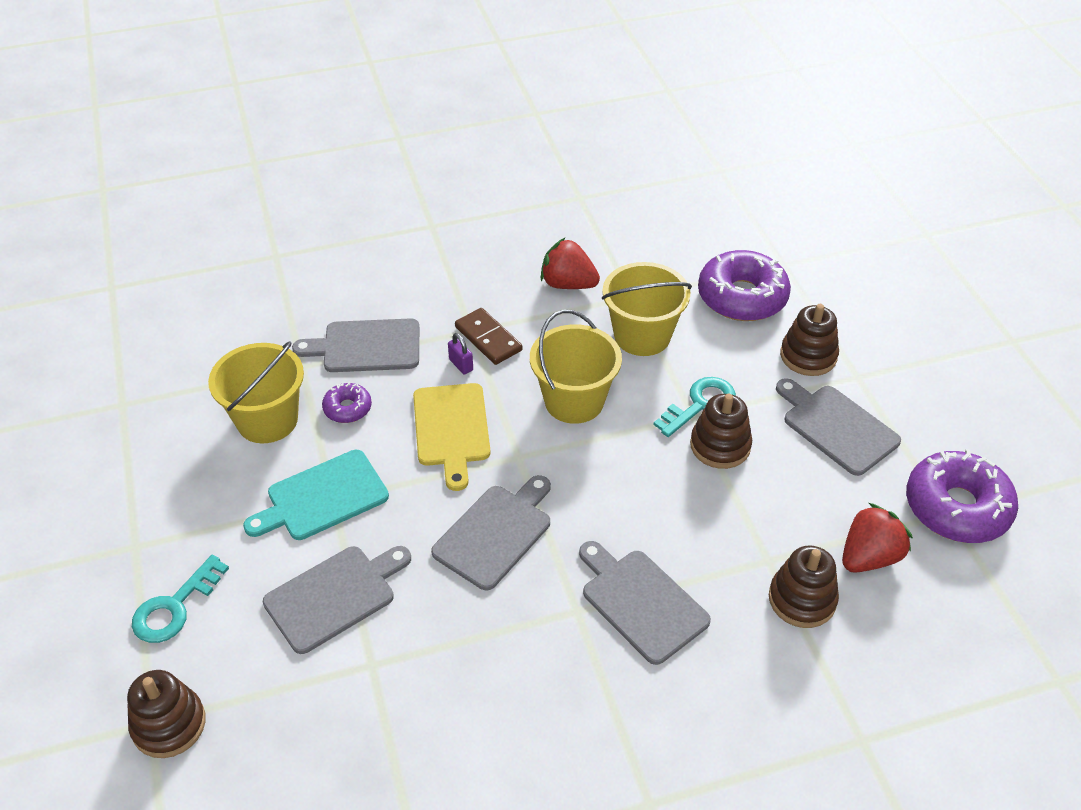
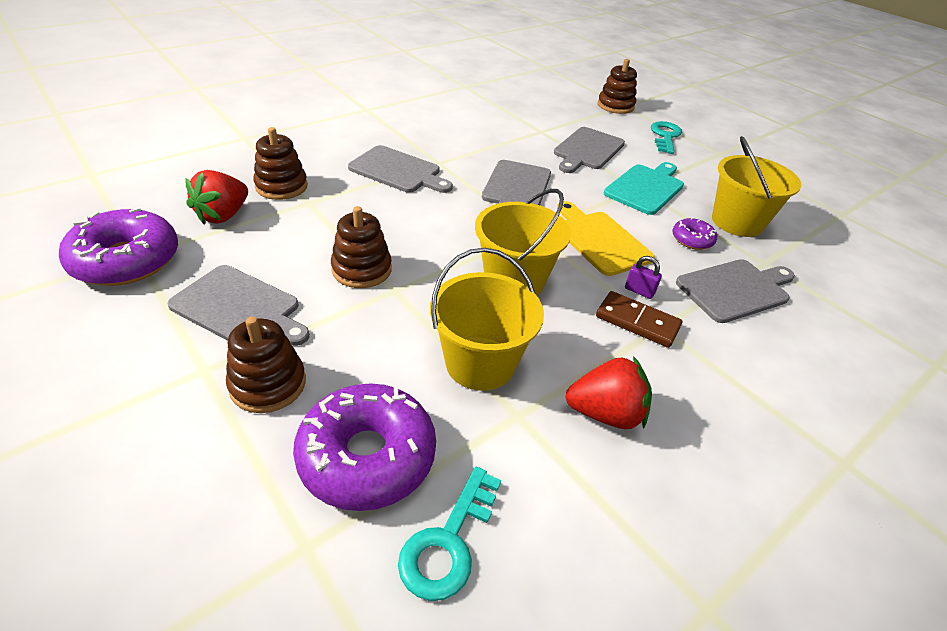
camera: 155 degrees right, 5 degrees down
turquoise key [654,377,736,437] -> turquoise key moved to [398,467,501,601]

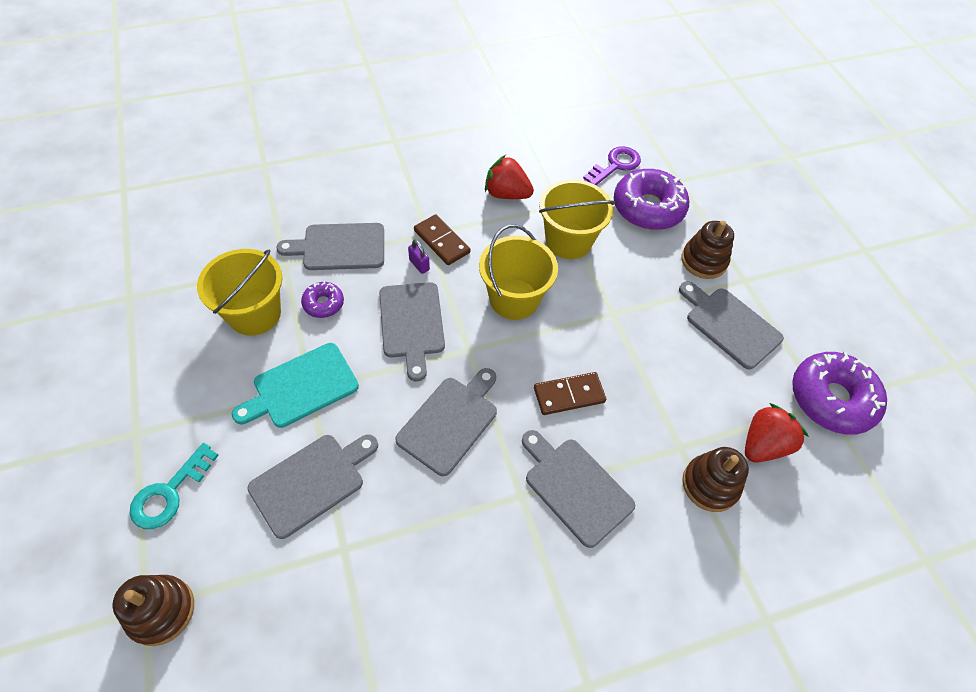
camera: 160 degrees left, 15 degrees up
brown stacking toy [331,206,392,288] -> none
turquoise key [398,467,501,601] -> purple key [583,146,641,185]
yellow cutting board [557,201,655,276] -> grey cutting board [379,282,445,382]
none -> brown domino [534,372,606,415]

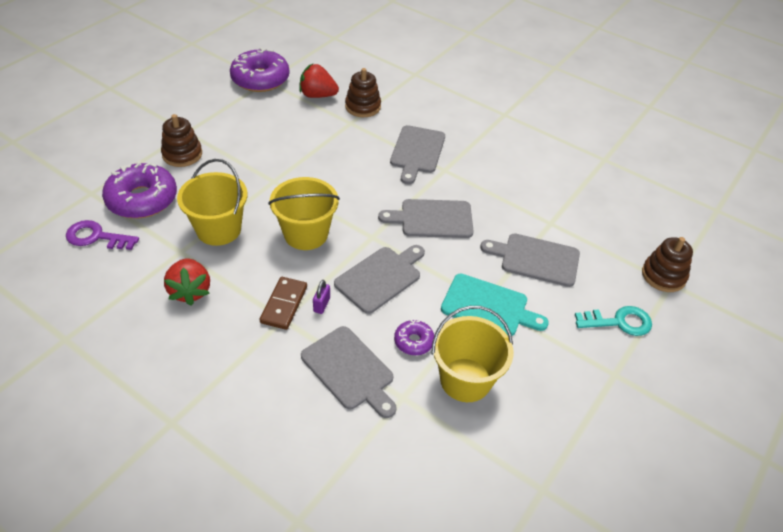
camera: 125 degrees left, 10 degrees down
brown domino [534,372,606,415] -> none
grey cutting board [679,281,784,369] -> none

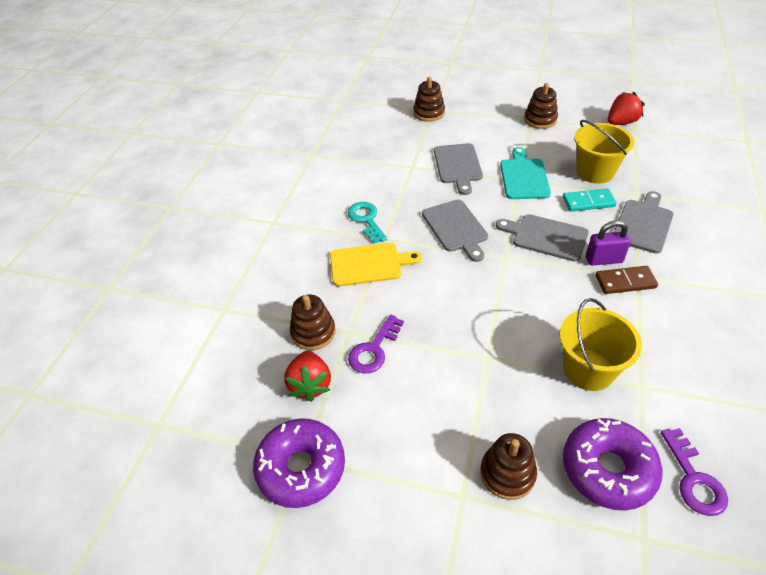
camera: 105 degrees left, 0 degrees up
red strawberry [164,258,210,305] -> red strawberry moved to [608,92,645,125]
yellow bucket [268,177,340,250] -> none
purple padlock [313,280,330,314] -> purple padlock [586,220,631,266], size x1.69
grey cutting board [390,125,445,184] -> yellow cutting board [330,243,422,286]
purple donut [394,320,434,355] -> turquoise domino [563,188,617,212]
turquoise key [575,306,652,336] -> turquoise key moved to [348,202,387,244]
none -> purple key [348,315,404,373]
none -> brown stacking toy [524,83,558,129]

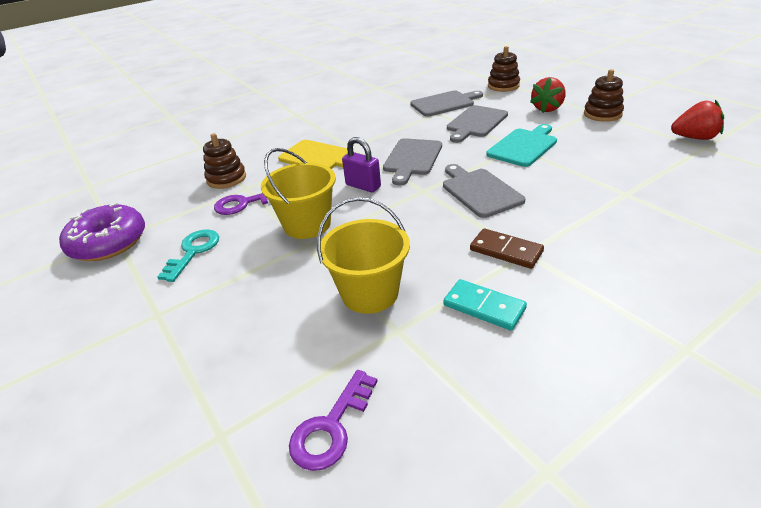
camera: 40 degrees right, 10 degrees down
red strawberry [284,351,331,402] -> red strawberry moved to [530,77,566,113]
turquoise key [348,202,387,244] -> turquoise key moved to [157,229,219,282]
brown stacking toy [480,433,537,500] -> none
turquoise domino [563,188,617,212] -> turquoise domino moved to [443,279,527,331]
purple donut [563,418,662,511] -> none
yellow bucket [574,120,634,184] -> yellow bucket moved to [261,148,336,239]
purple padlock [586,220,631,266] -> purple padlock moved to [342,137,381,192]
grey cutting board [614,191,674,254] -> grey cutting board moved to [410,90,483,117]

